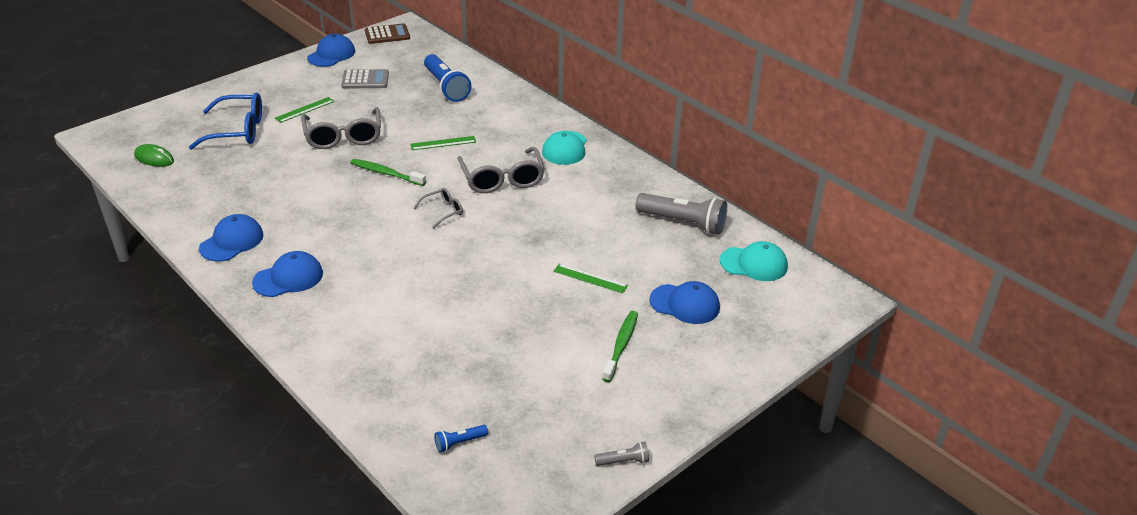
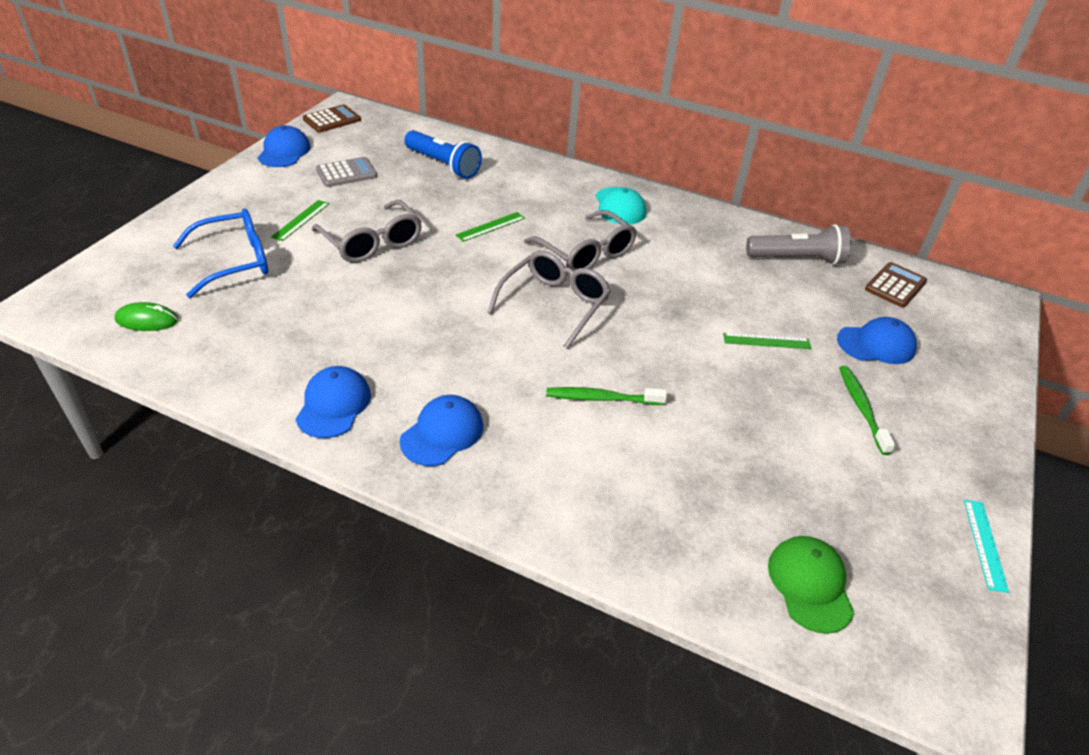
camera: 25 degrees left, 5 degrees up
green toothbrush [351,159,426,186] -> green toothbrush moved to [546,387,667,405]
grey glasses [413,188,463,229] -> grey glasses [487,250,611,349], size x1.92
blue flashlight [434,425,488,452] -> green cap [768,536,854,634]
grey flashlight [594,441,649,466] -> turquoise ruler [964,500,1009,593]
turquoise cap [720,241,788,281] -> brown calculator [865,262,927,308]

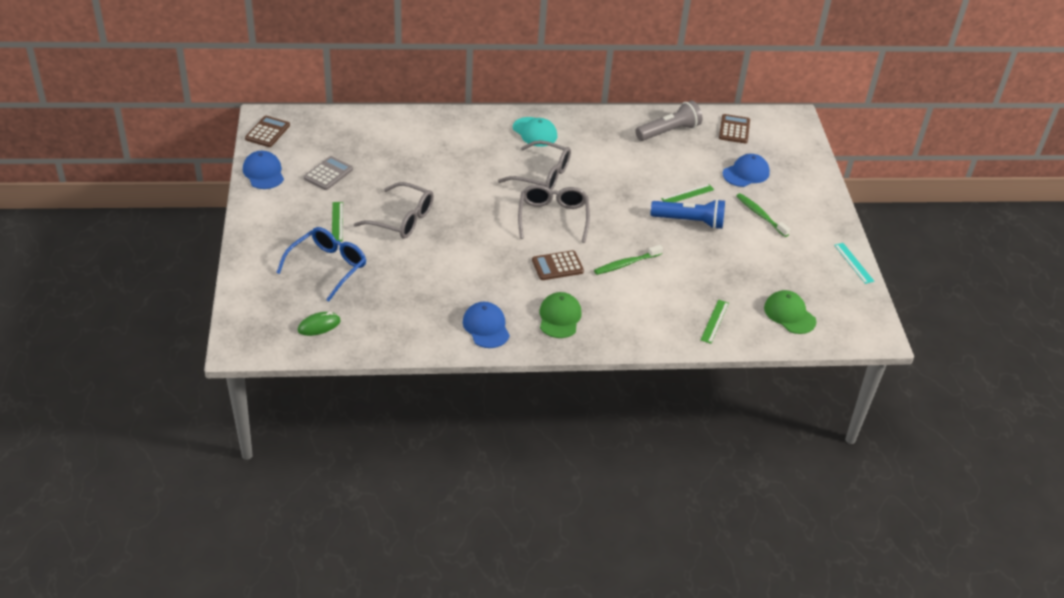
camera: 30 degrees left, 0 degrees up
blue cap [400,395,483,466] -> green cap [539,292,582,338]
blue flashlight [404,130,482,179] -> blue flashlight moved to [651,199,725,229]
green ruler [456,212,525,242] -> green ruler moved to [701,300,729,344]
none -> brown calculator [532,250,584,280]

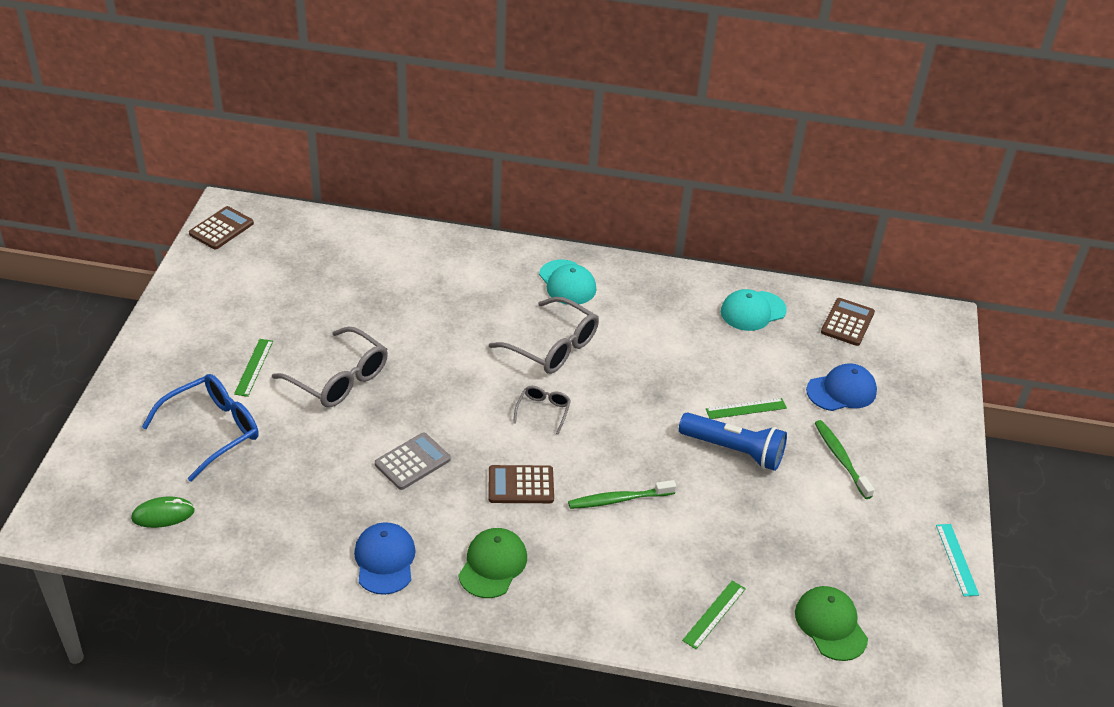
camera: 15 degrees right, 0 degrees up
blue cap [243,151,284,189] -> none
grey calculator [304,156,353,190] -> grey calculator moved to [375,433,451,490]
grey glasses [518,185,590,243] -> grey glasses [513,386,571,434], size x0.52
grey flashlight [635,101,702,141] -> turquoise cap [721,289,787,331]

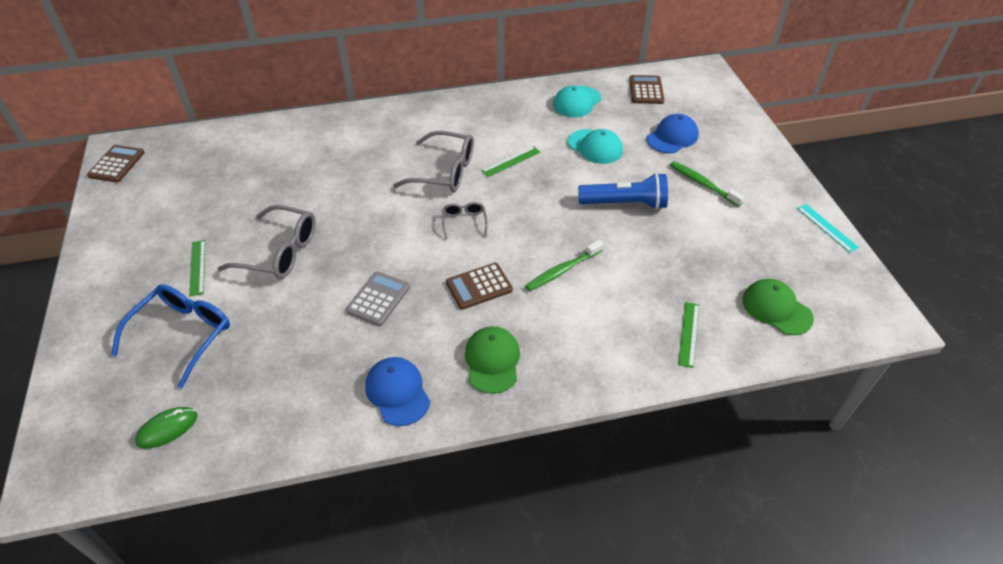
camera: 20 degrees left, 5 degrees up
turquoise cap [539,260,596,305] -> turquoise cap moved to [568,129,623,164]
green ruler [706,398,787,419] -> green ruler moved to [482,146,541,177]

